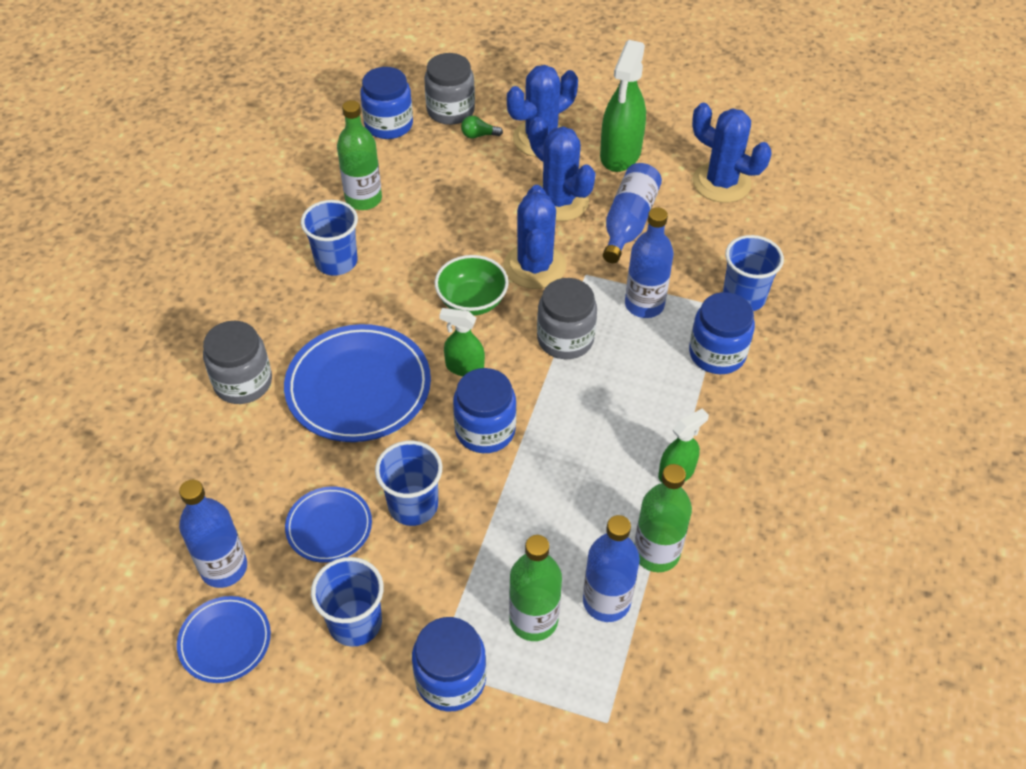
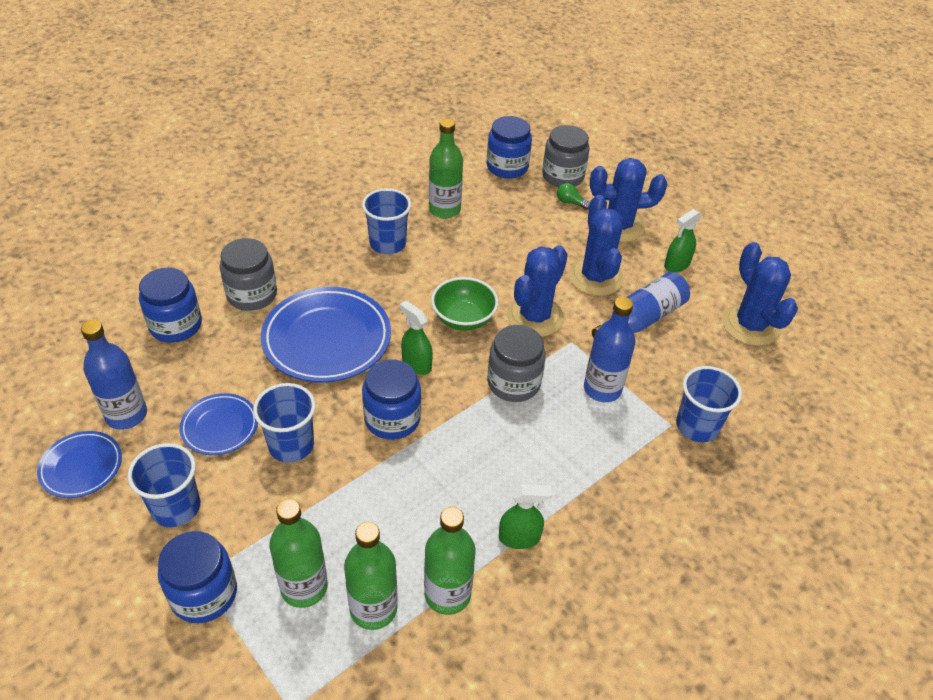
camera: 30 degrees right, 5 degrees down
blue bottle [583,515,640,622] -> green bottle [344,522,398,630]
green spray bottle [600,40,646,172] -> green spray bottle [664,209,702,273], size x0.56
blue jar [689,292,755,374] -> blue jar moved to [139,268,202,343]

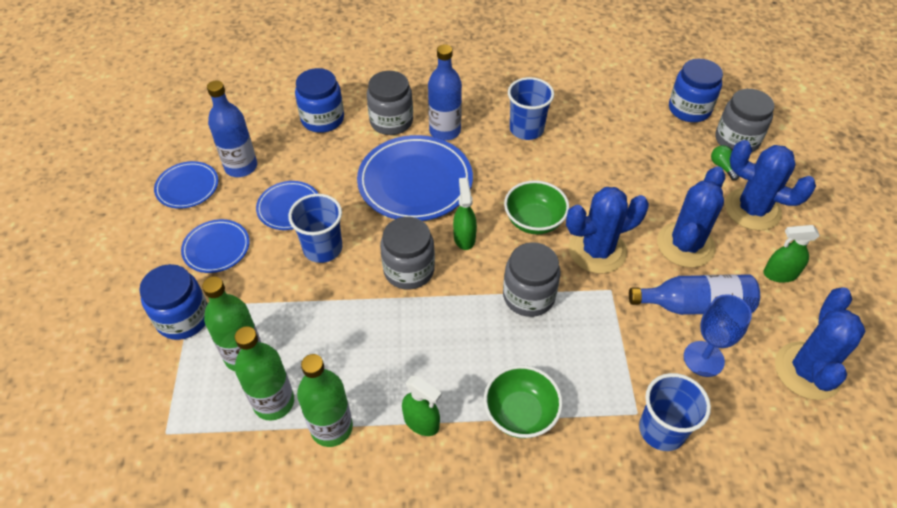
camera: 40 degrees right, 5 degrees up
blue cup [128,443,200,527] -> blue plate [181,219,250,273]
blue jar [362,359,421,440] -> grey jar [380,217,435,290]
green bottle [429,119,463,219] -> none
blue bottle [584,297,635,402] -> blue bottle moved to [428,45,462,141]
none -> green bowl [484,365,563,438]
none -> blue goblet [684,294,752,377]

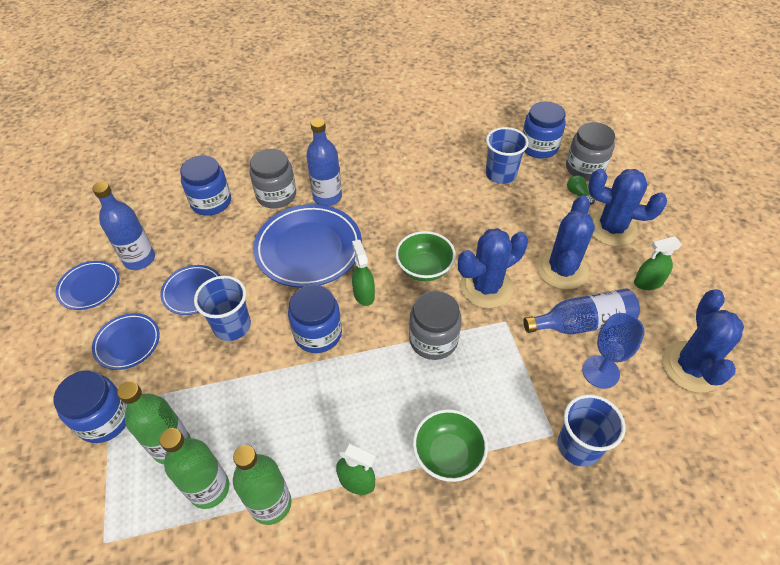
camera: 10 degrees left, 0 degrees up
grey jar [380,217,435,290] -> blue jar [288,285,342,353]
blue cup [508,77,554,140] -> blue cup moved to [486,127,528,184]

